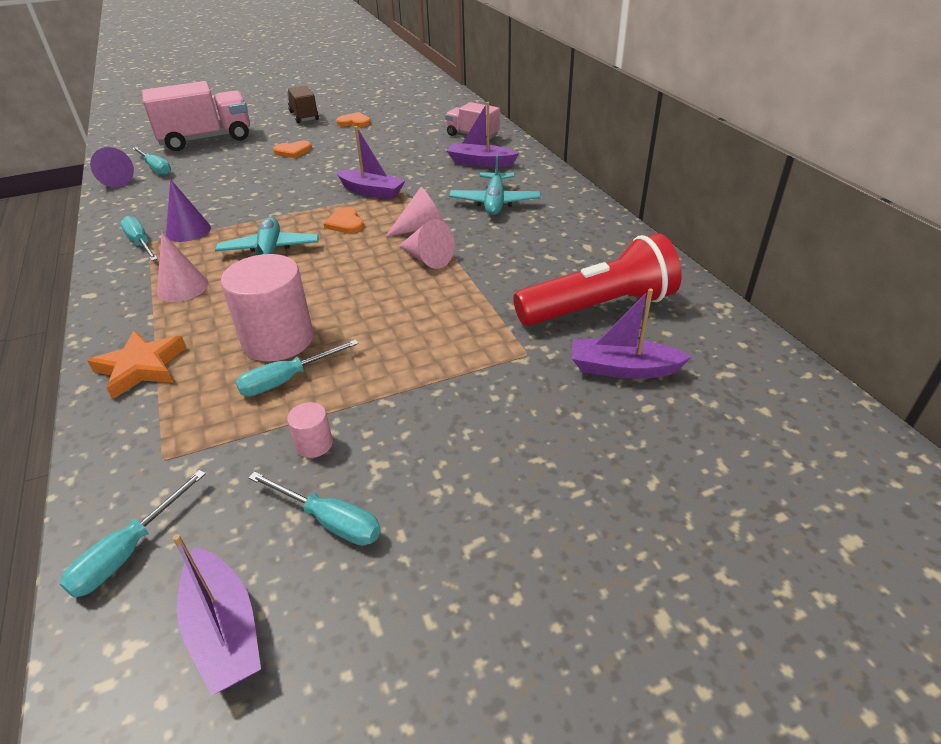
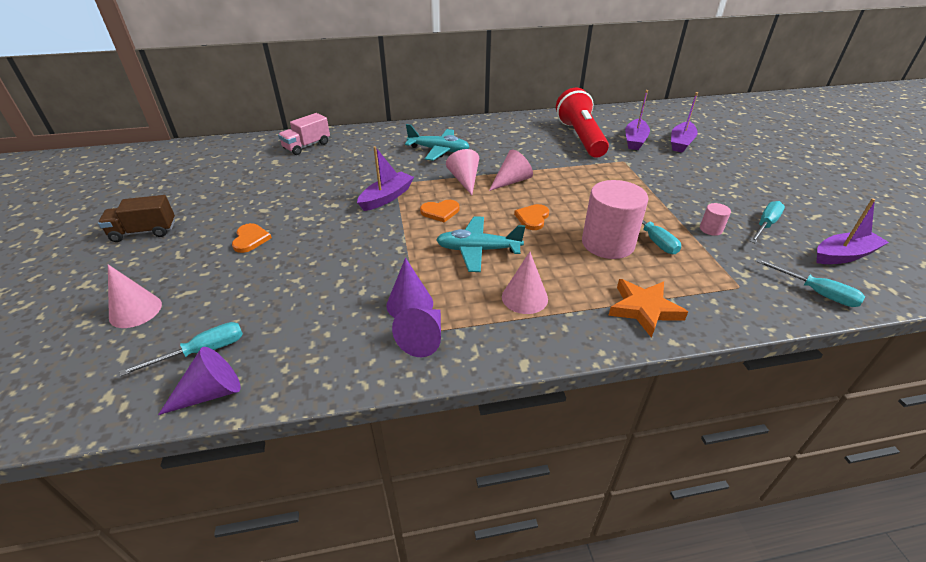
camera: 80 degrees left, 0 degrees up
turquoise screwdriver [120,216,158,261] -> purple cone [392,308,441,357]
pink truck [142,81,250,151] -> pink cone [108,265,162,328]
orange heart [336,112,371,127] -> orange heart moved to [514,204,549,230]
purple boat [447,102,519,167] -> purple boat moved to [671,92,698,153]

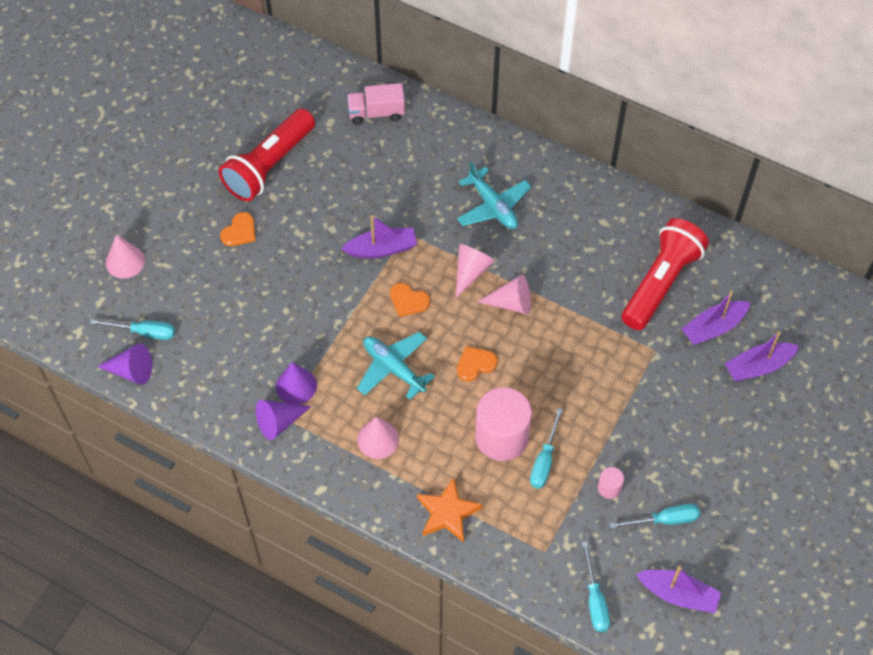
camera: 40 degrees right, 20 degrees up
brown truck [98,195,175,242] -> none
none -> red flashlight [219,108,315,201]

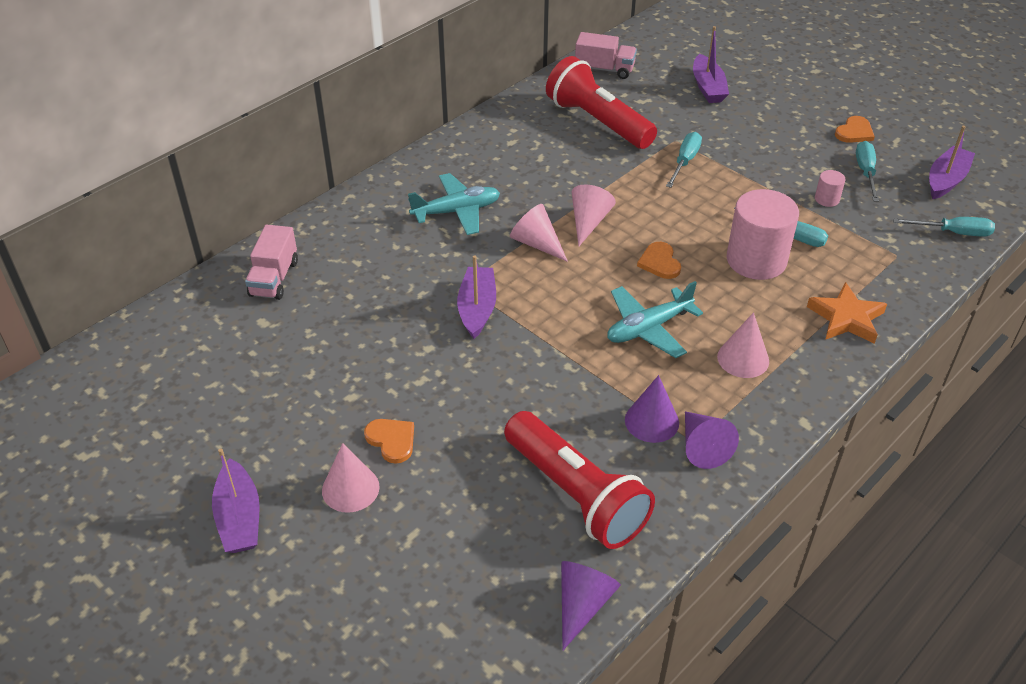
camera: 75 degrees left, 15 degrees down
turquoise screwdriver [90,319,175,340] -> turquoise screwdriver moved to [666,132,702,188]
pink cone [106,235,145,279] -> pink cone moved to [322,443,380,513]
red flashlight [219,108,315,201] -> red flashlight moved to [504,411,655,549]
orange heart [390,283,430,317] -> orange heart moved to [835,116,875,143]
purple boat [681,291,750,345] -> purple boat moved to [212,448,260,553]
none -> pink truck [575,32,637,79]

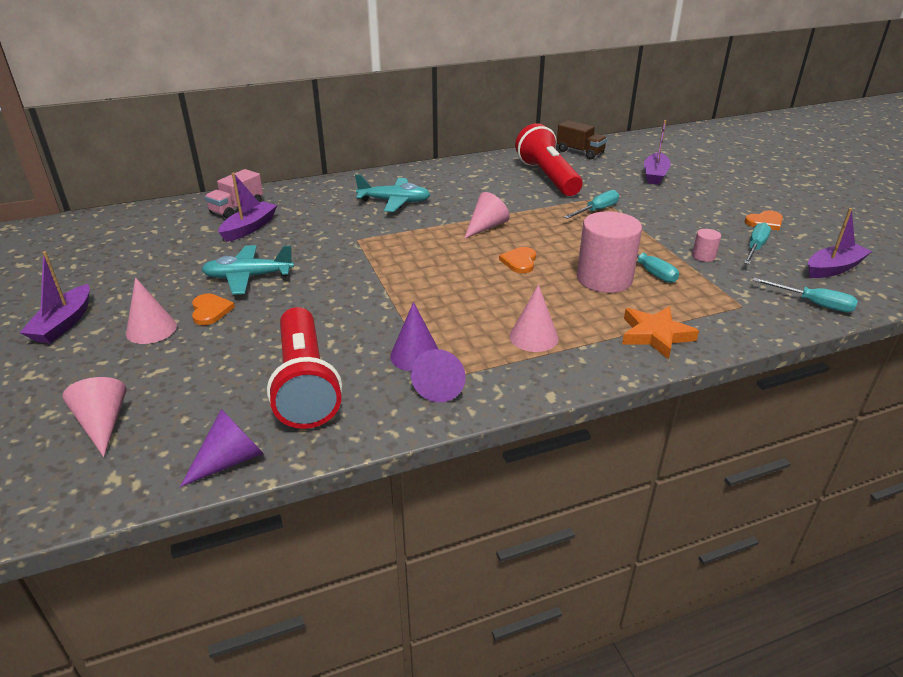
camera: 25 degrees right, 10 degrees down
purple boat [457,255,496,339] -> purple boat moved to [218,172,277,242]
pink cone [510,204,568,262] -> pink cone moved to [62,377,126,457]
pink truck [575,32,637,79] -> brown truck [557,120,607,159]
turquoise plane [607,281,703,358] -> turquoise plane moved to [201,245,294,295]

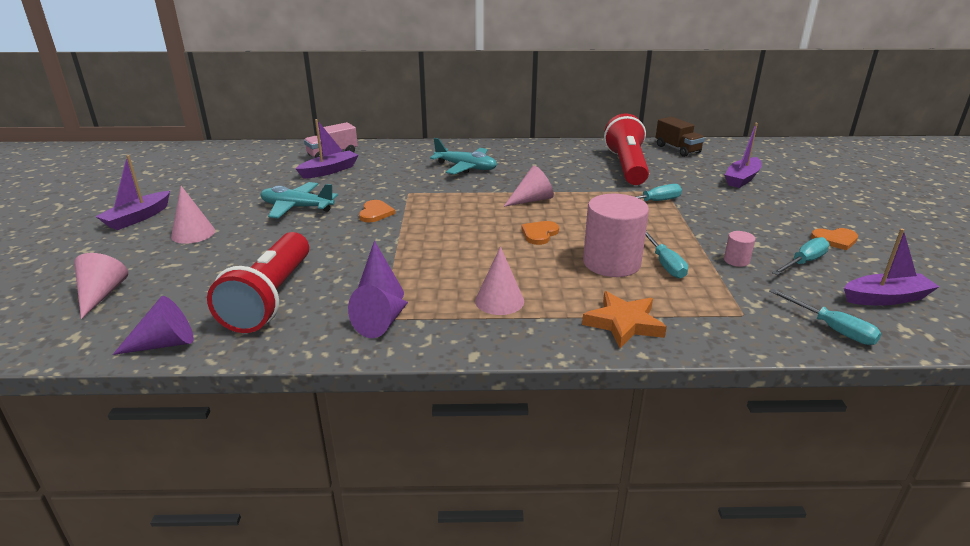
camera: 20 degrees right, 5 degrees down
orange heart [192,294,235,325] -> orange heart moved to [359,200,395,223]

